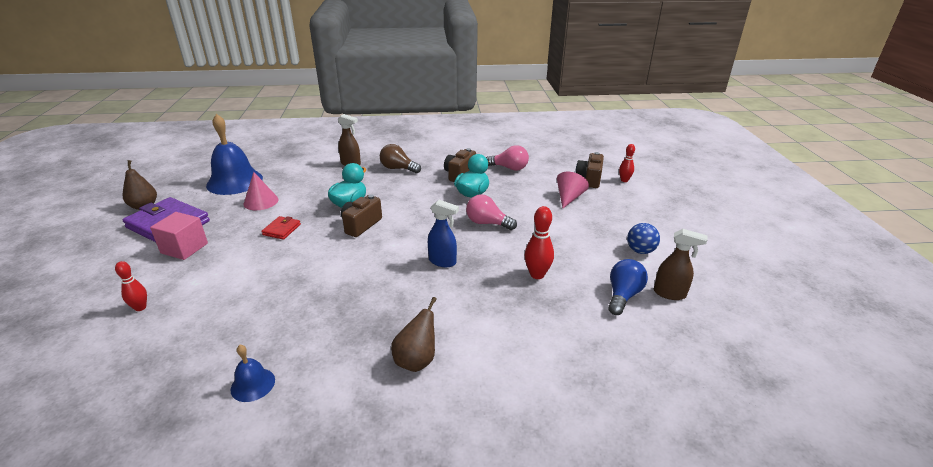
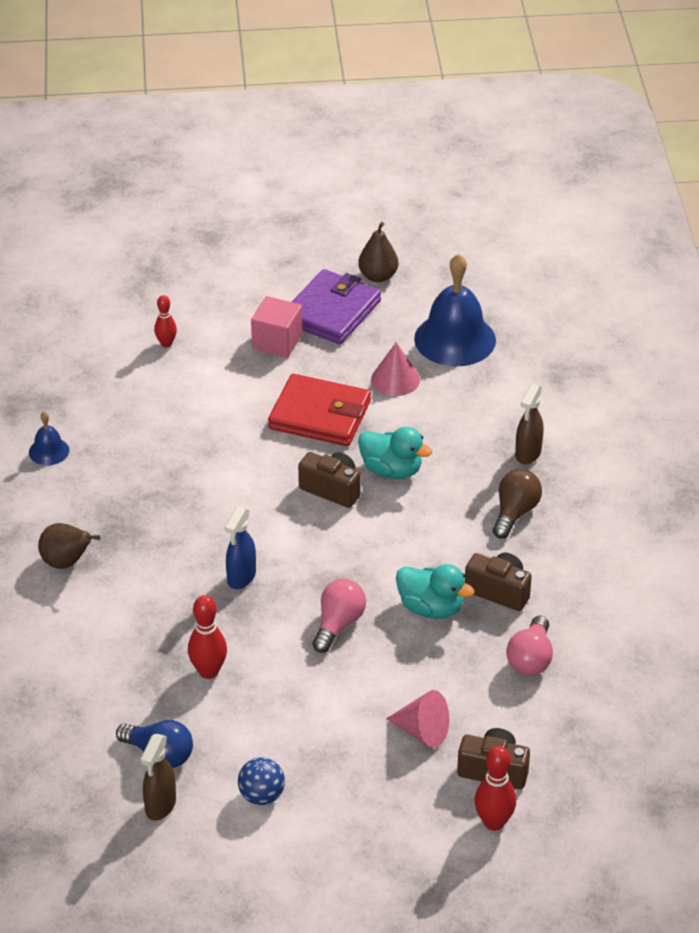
camera: 90 degrees right, 10 degrees up
red wallet [261,216,301,240] -> red wallet [268,374,371,446], size x2.10
red bowling pin [619,144,635,182] -> red bowling pin [475,746,516,831], size x1.51

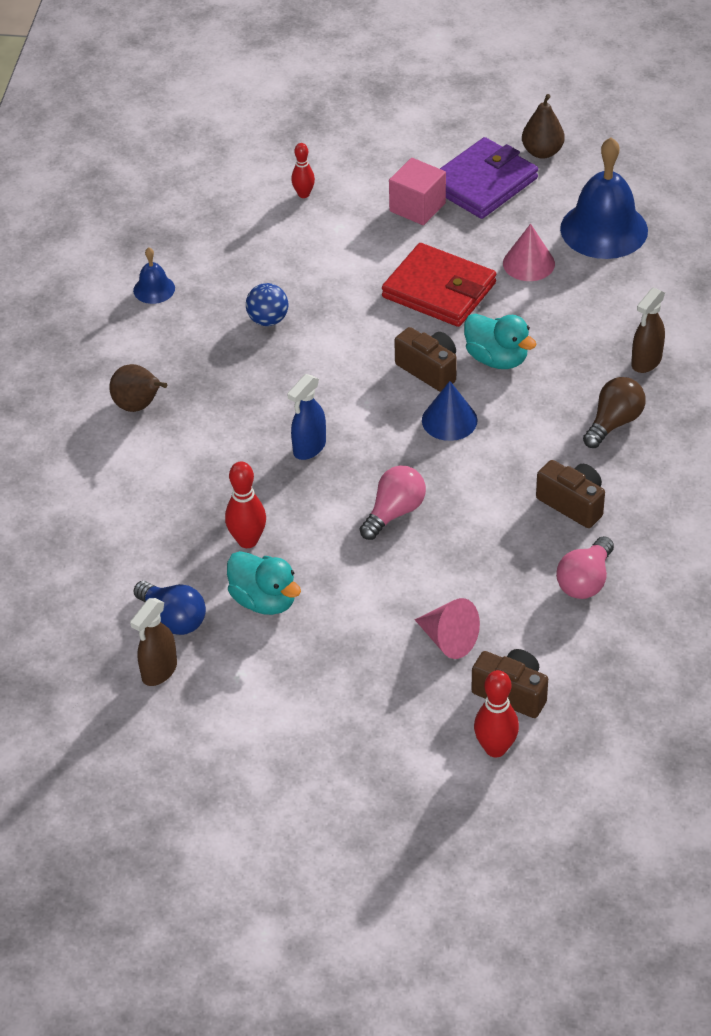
camera: 15 degrees right, 5 degrees up
blue ball [238,757,285,805] -> blue ball moved to [246,283,288,326]
turquoise duck [396,564,475,619] -> turquoise duck moved to [227,551,301,615]
none -> blue cone [422,381,478,441]

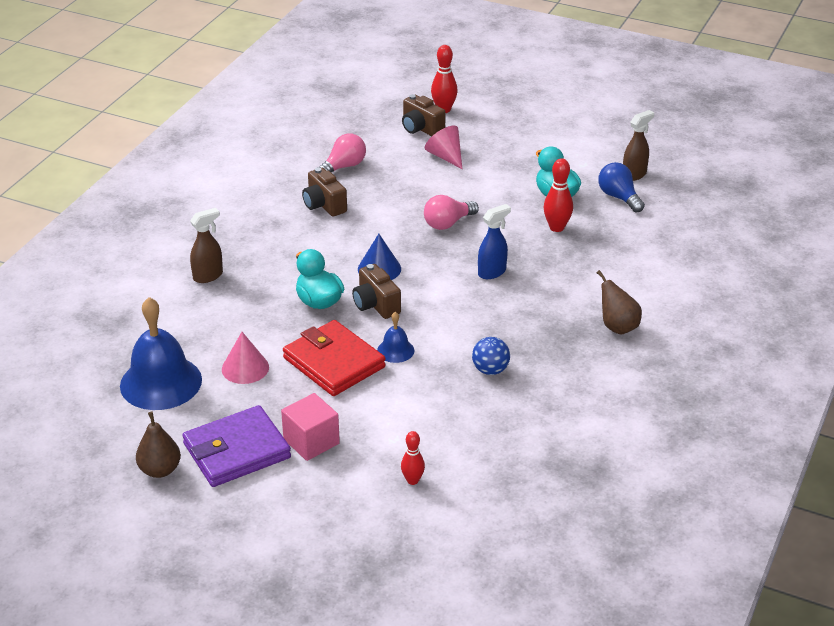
camera: 165 degrees left, 10 degrees down
blue bell [133,247,175,304] -> blue bell moved to [377,312,414,363]
brown light bulb [583,377,646,448] -> none

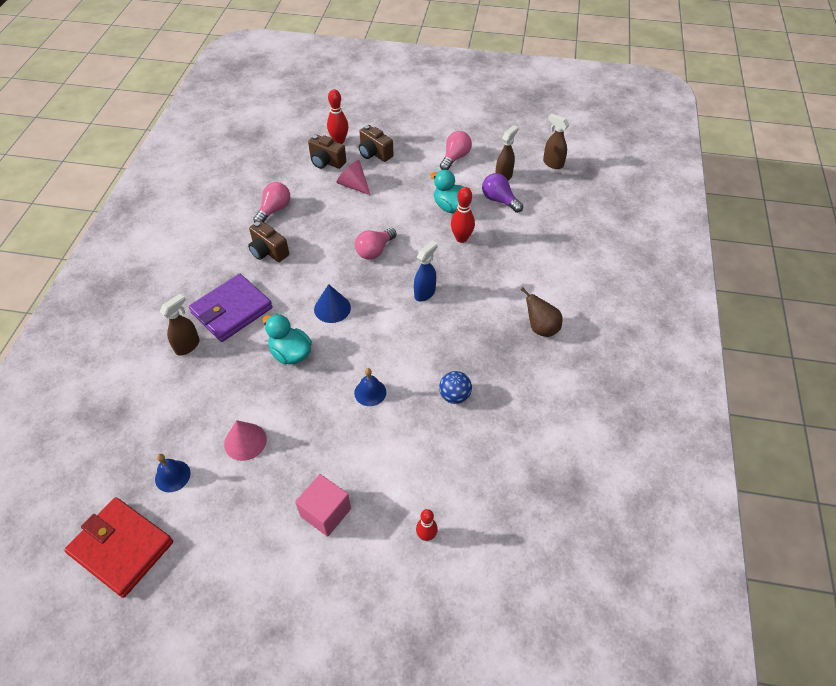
camera: 15 degrees left, 15 degrees up
blue bell [120,297,202,410] -> blue bell [155,454,191,492], size x0.47
brown pear [136,412,181,478] -> none
purple wallet [182,405,291,487] -> purple wallet moved to [189,274,273,342]
red wallet [283,320,386,396] -> red wallet moved to [64,497,173,598]
brown camera [352,264,401,319] -> brown camera moved to [359,125,394,162]
blue light bulb [598,162,645,213] -> purple light bulb [482,173,523,213]
none -> pink light bulb [440,131,472,170]
none -> brown spray bottle [543,114,569,169]

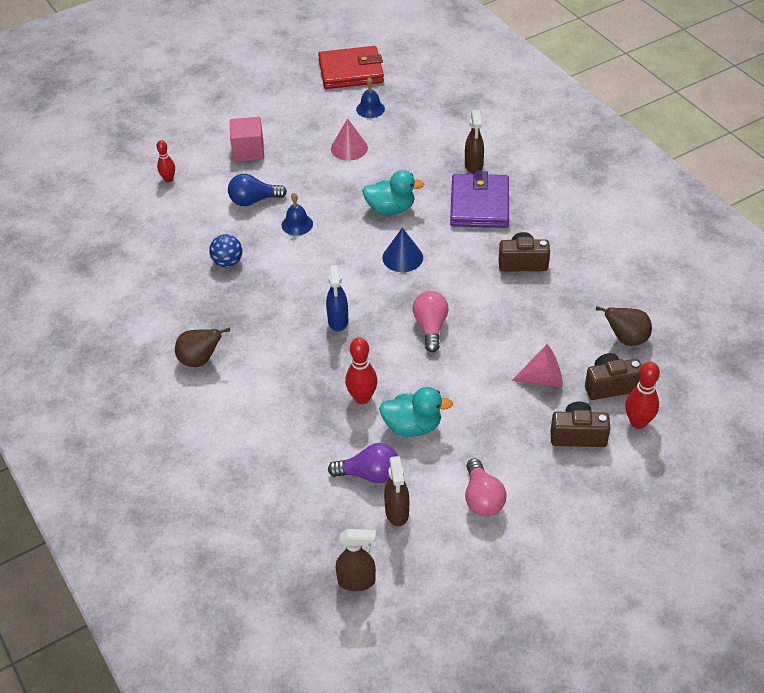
camera: 140 degrees right, 5 degrees down
pink light bulb [253,182,290,223] -> none
none -> blue light bulb [228,174,287,206]
none -> brown pear [596,306,652,346]

